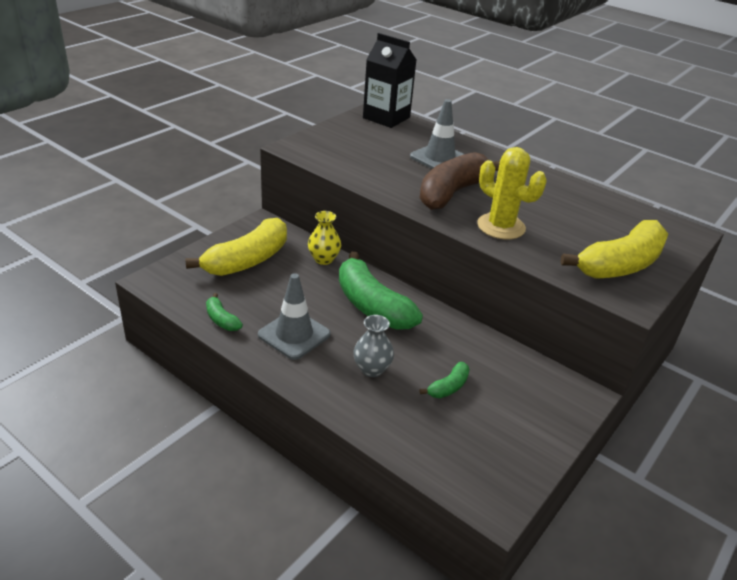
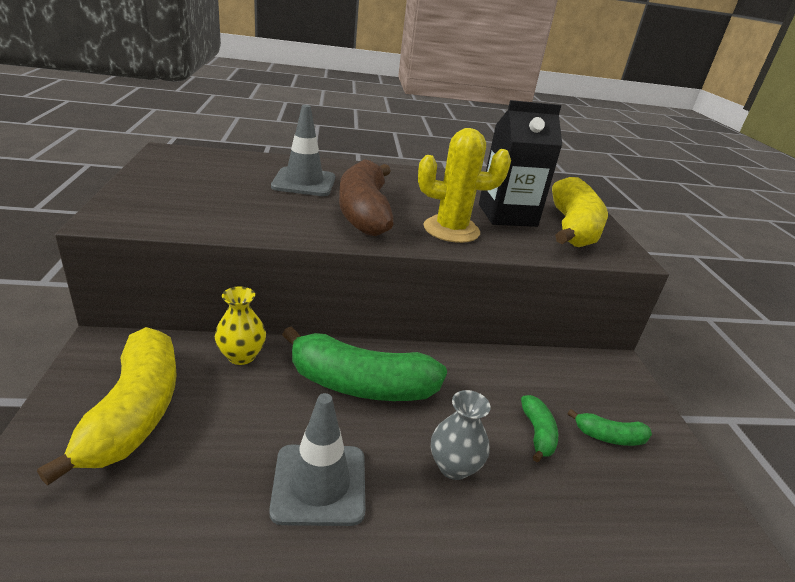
camera: 45 degrees left, 5 degrees down
green banana [206,293,243,331] -> green banana moved to [567,409,652,446]
black carton [363,33,416,128] -> black carton moved to [479,100,562,227]

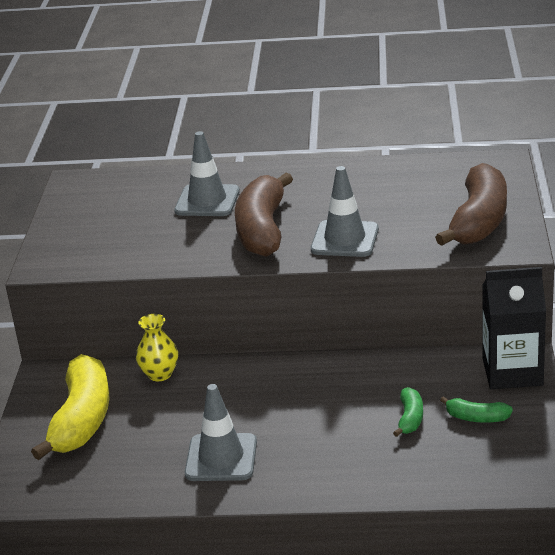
camera: 15 degrees right, 0 degrees up
green banana [282,326,447,401] -> none
yellow cactus [418,128,511,243] -> grey traffic cone [311,166,379,257]
grey vase [431,390,491,480] -> none
black carton [479,100,562,227] -> black carton moved to [482,267,546,389]
yellow banana [552,177,608,247] -> brown banana [435,163,507,246]

